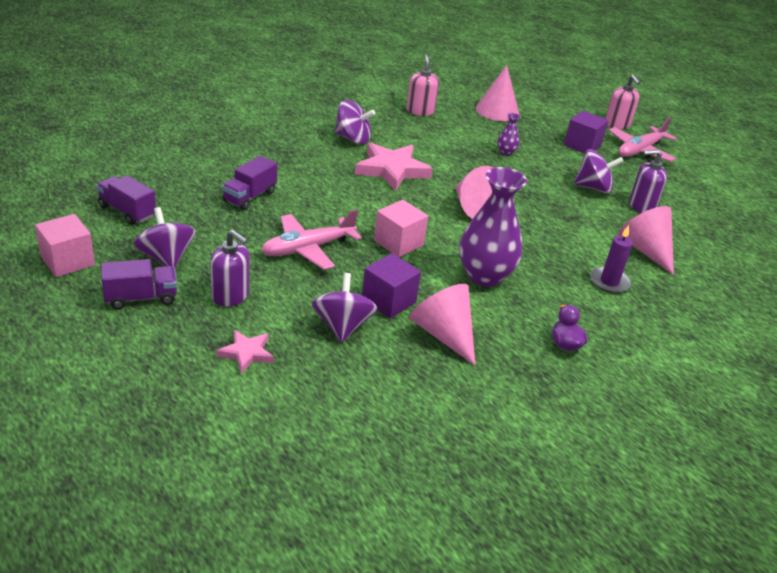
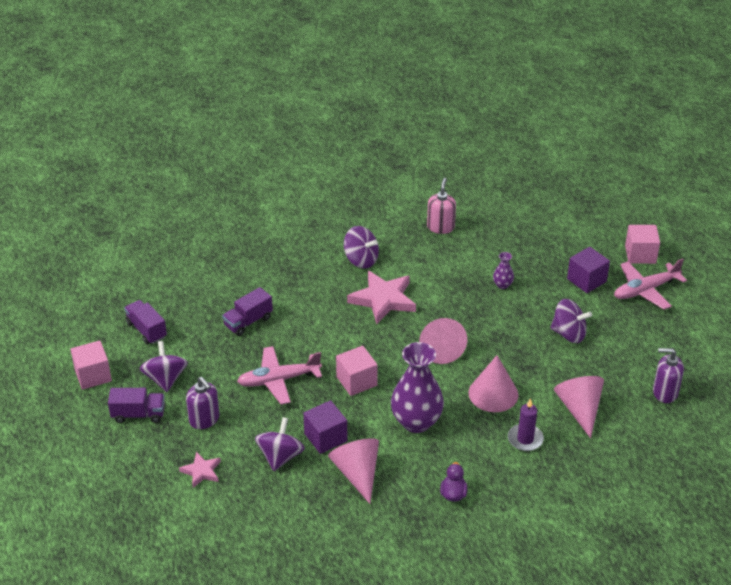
camera: 20 degrees right, 5 degrees up
pink cone [476,65,519,121] -> pink cone moved to [468,355,519,412]
pink soap dispenser [605,74,641,129] -> pink cube [625,225,660,264]
purple soap dispenser [629,149,667,213] -> purple soap dispenser moved to [653,348,684,403]

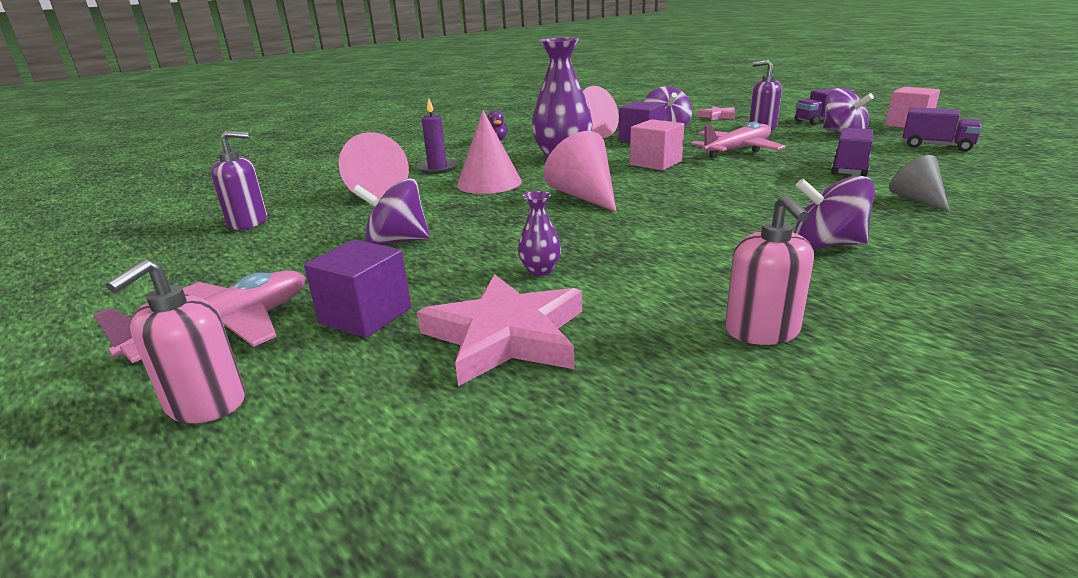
camera: 160 degrees right, 15 degrees down
pink star [347,271,416,324] -> pink star moved to [417,274,582,386]
pink cube [625,225,660,264] -> pink soap dispenser [106,259,245,423]
none -> grey cone [889,155,950,212]

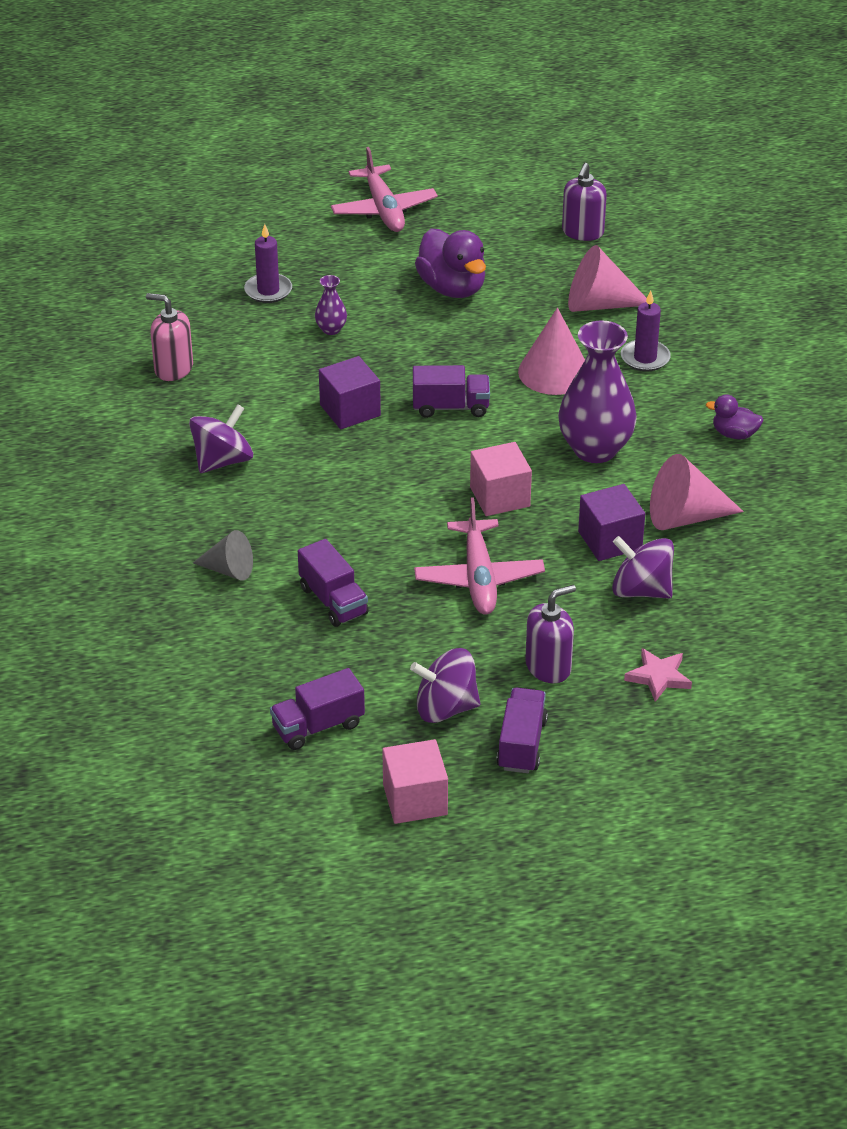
camera: 120 degrees right, 15 degrees up
pink soap dispenser [106,259,245,423] -> none
purple cube [304,239,411,338] -> purple cube moved to [319,356,381,429]
purple spinning top [352,178,430,246] -> purple duck [415,229,486,298]
pink star [417,274,582,386] -> purple candle [244,224,292,303]
pink cone [544,131,617,212] -> purple truck [413,365,490,418]

